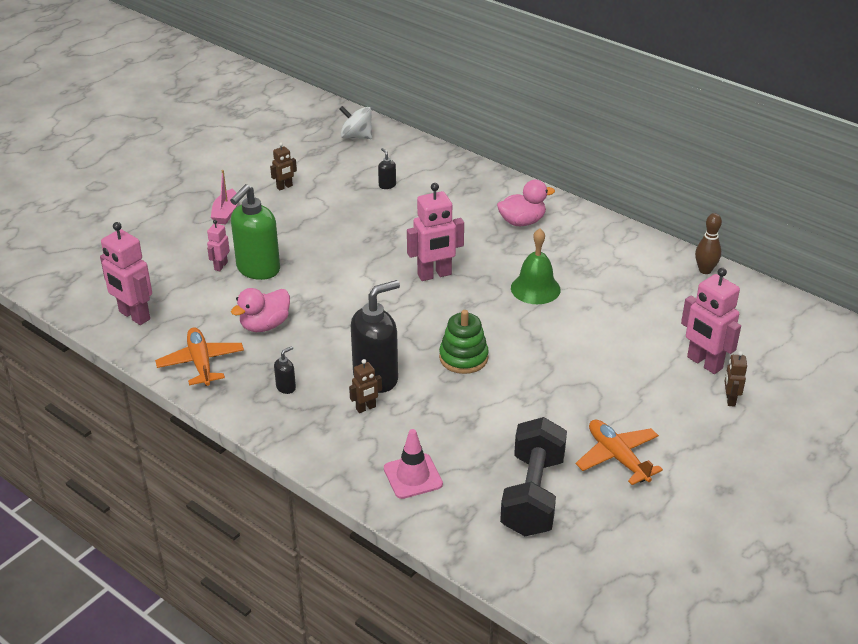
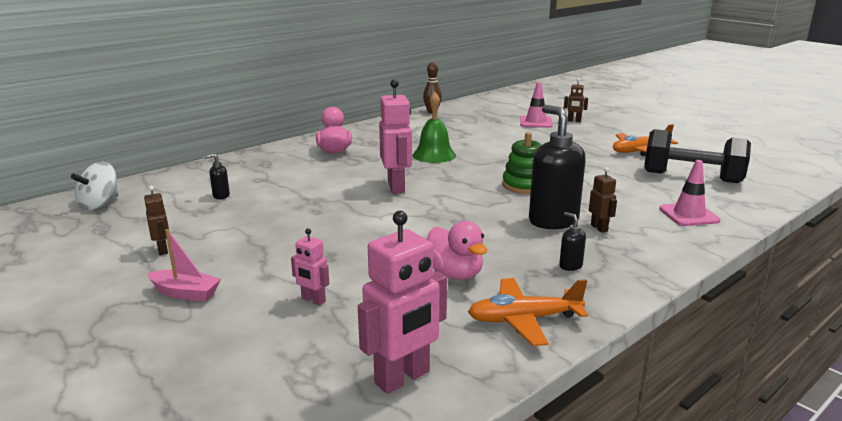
camera: 80 degrees left, 15 degrees down
green soap dispenser [230,184,280,280] -> none
pink robot [681,268,741,374] -> pink traffic cone [520,82,553,128]

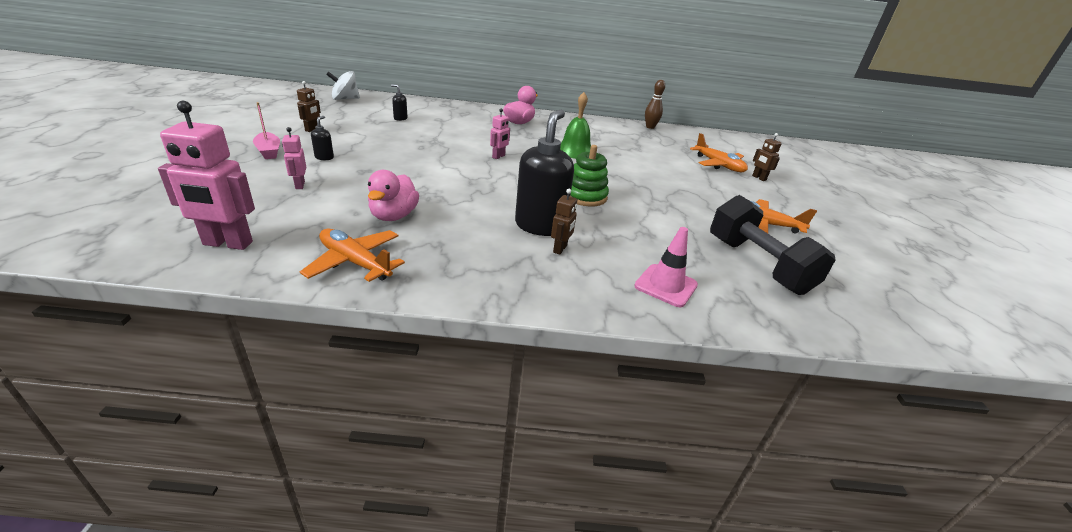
camera: 40 degrees right, 10 degrees up
pink robot [379,79,412,193] -> pink robot [490,108,510,159], size x0.52
pink traffic cone [520,82,553,128] -> orange plane [690,133,748,172]
black soap dispenser [559,212,586,271] -> black soap dispenser moved to [311,116,334,160]

